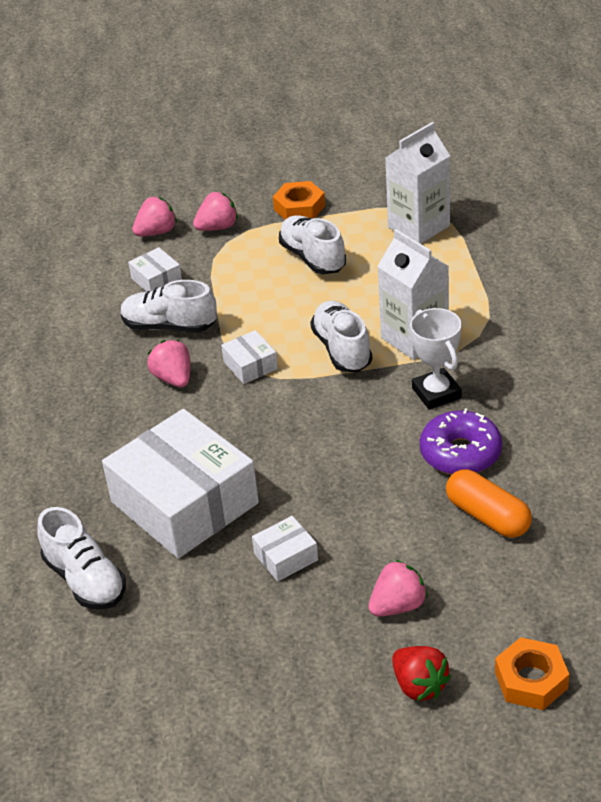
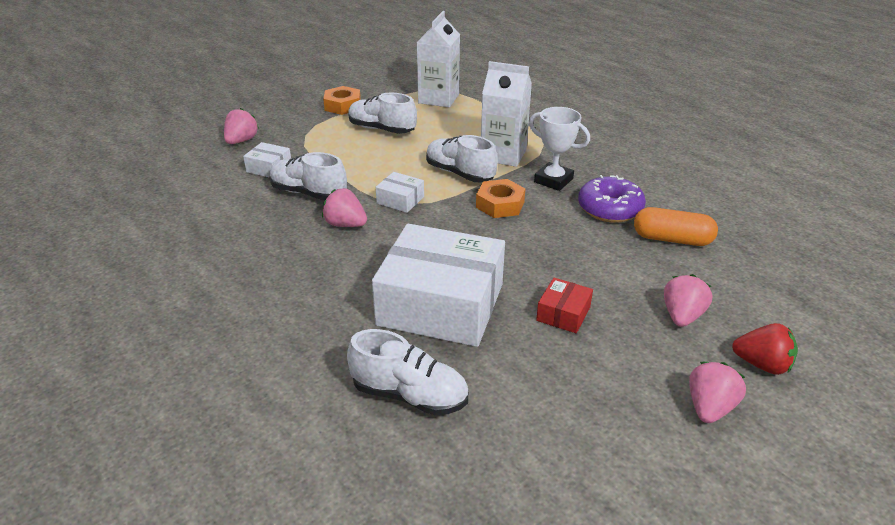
camera: 35 degrees left, 5 degrees down
white shoe [121,280,217,333] -> white shoe turned 45 degrees clockwise [270,152,347,200]
pink strawberry [193,192,238,231] -> pink strawberry moved to [689,362,746,423]
white box [252,516,318,581] -> red box [536,278,593,333]
orange nut [495,637,569,710] -> orange nut moved to [476,179,526,218]

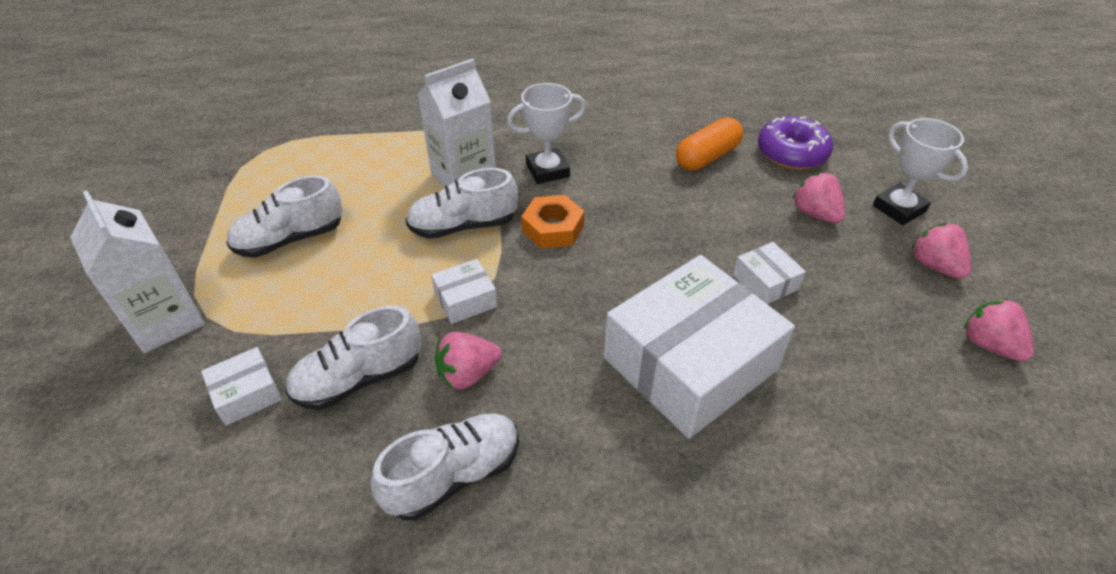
camera: 55 degrees left, 10 degrees up
pink strawberry [224,108,259,144] -> pink strawberry moved to [964,299,1034,362]
orange nut [323,86,361,115] -> none
white shoe [347,329,469,416] -> white shoe moved to [371,414,519,521]
white carton [416,11,460,107] -> white carton moved to [70,190,205,353]
red box [536,278,593,333] -> white box [733,242,806,304]
purple donut [578,175,646,223] -> purple donut moved to [758,116,833,170]
red strawberry [732,323,798,375] -> white trophy [873,118,968,225]

